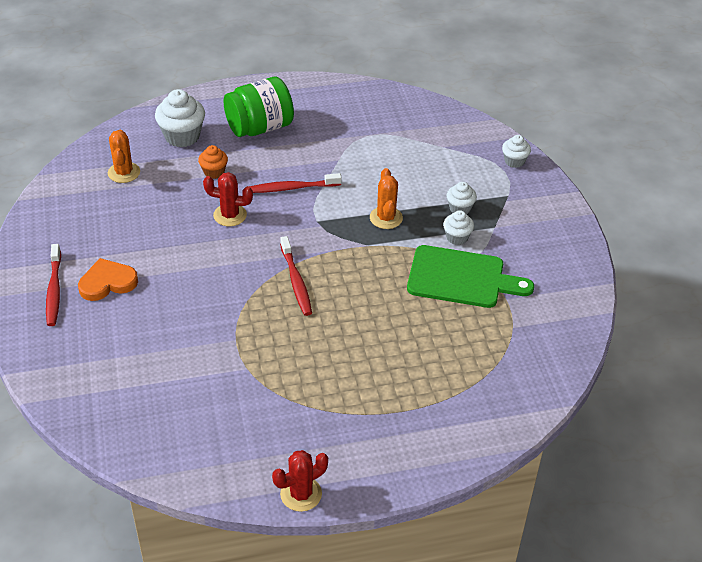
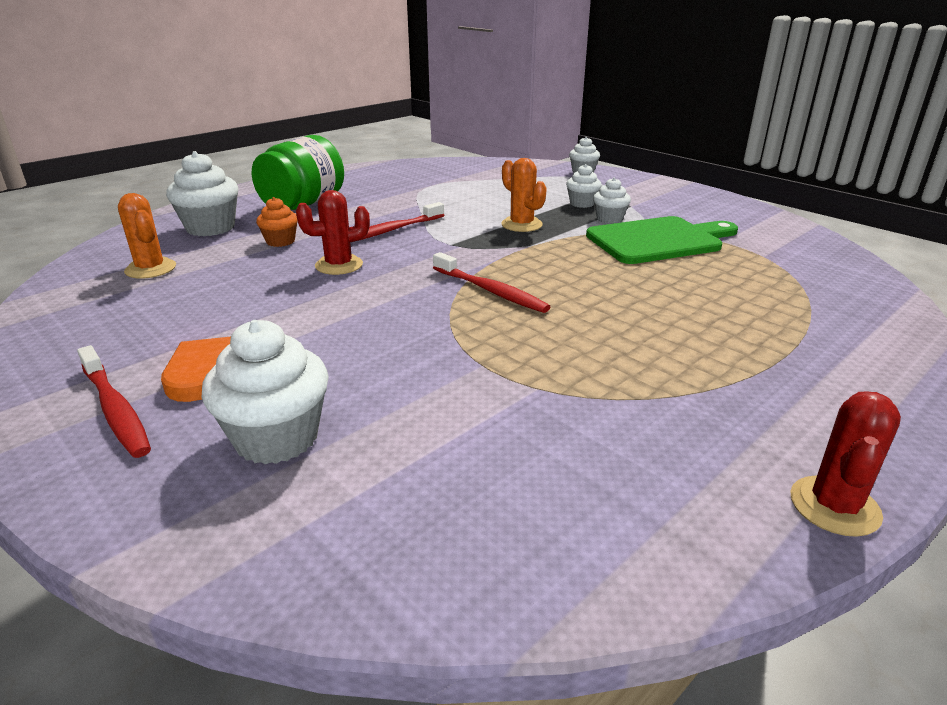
camera: 30 degrees left, 15 degrees down
none -> white cupcake [202,320,329,464]

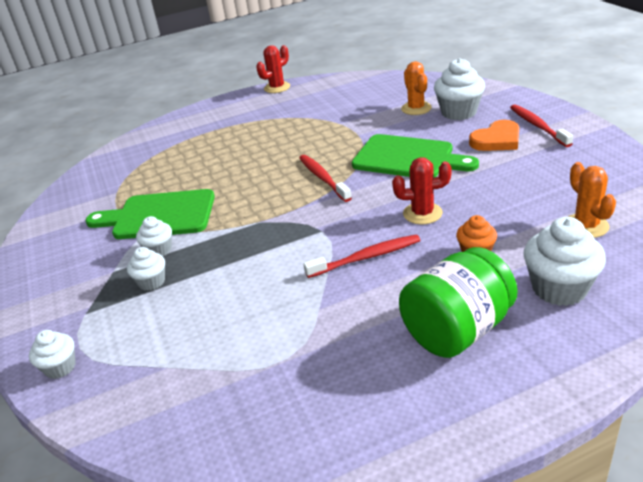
camera: 155 degrees left, 5 degrees up
orange cactus [501,158,547,232] -> orange cactus moved to [401,61,432,115]
none -> green cutting board [352,134,479,177]

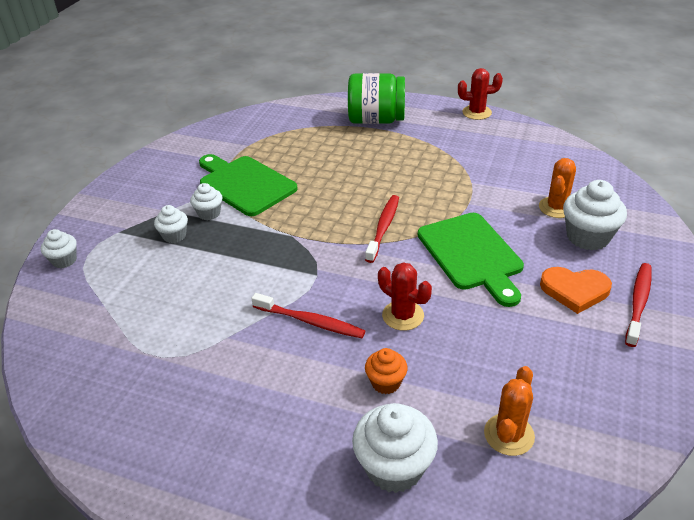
camera: 40 degrees right, 5 degrees up
green jar [399,247,518,358] -> green jar moved to [348,73,405,124]

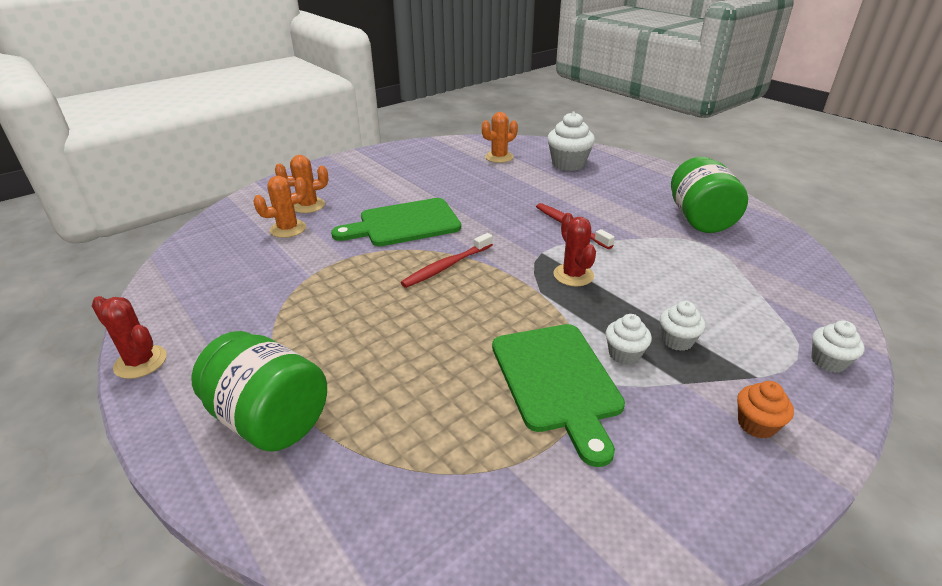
camera: 150 degrees left, 5 degrees down
orange cupcake [365,348,408,394] -> orange cupcake moved to [737,381,794,439]
red cactus [378,262,432,331] -> red cactus moved to [553,213,596,286]
green cutting board [418,213,524,307] -> green cutting board turned 120 degrees counterclockwise [331,198,461,246]
orange heart [540,267,612,314] -> none
white cupcake [563,180,627,250] -> orange cactus [275,155,328,213]
red toothbrush [625,263,652,347] -> none
none -> green jar [671,157,748,233]

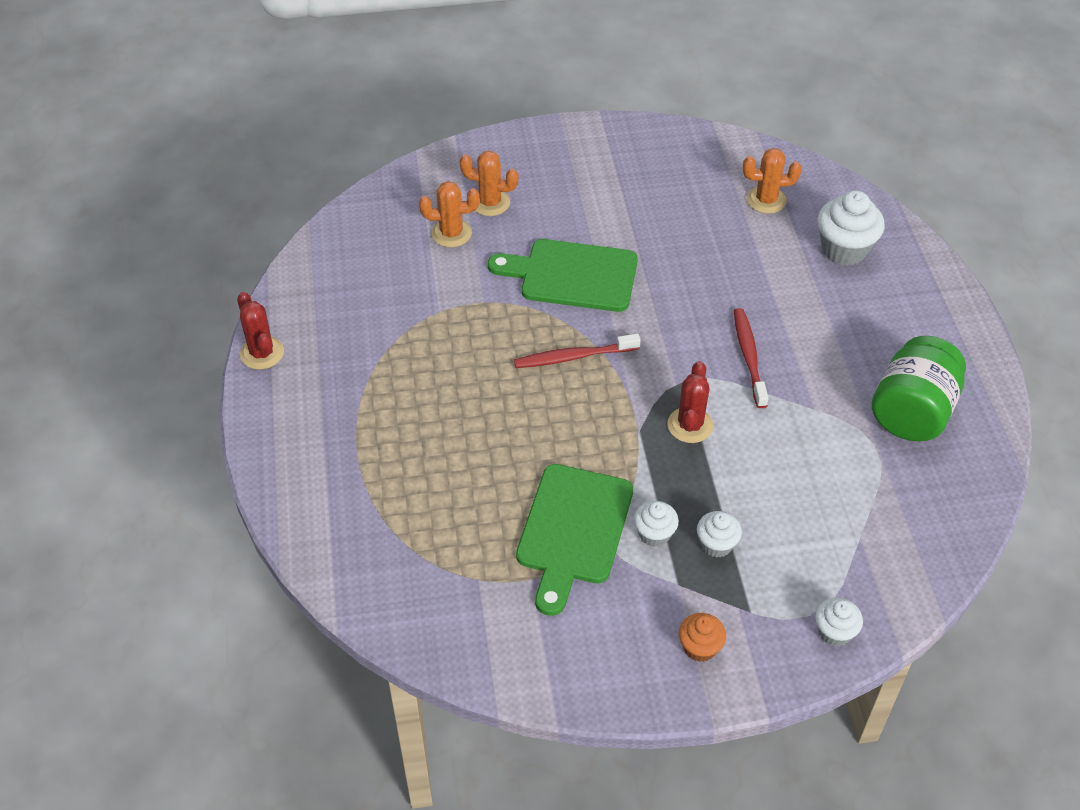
camera: 30 degrees right, 15 degrees up
green jar [191,331,327,452] -> none

